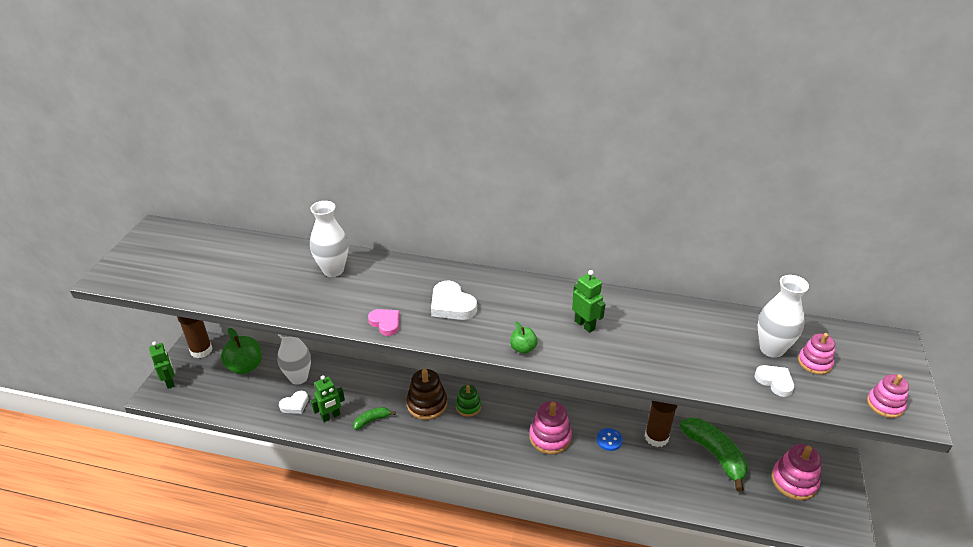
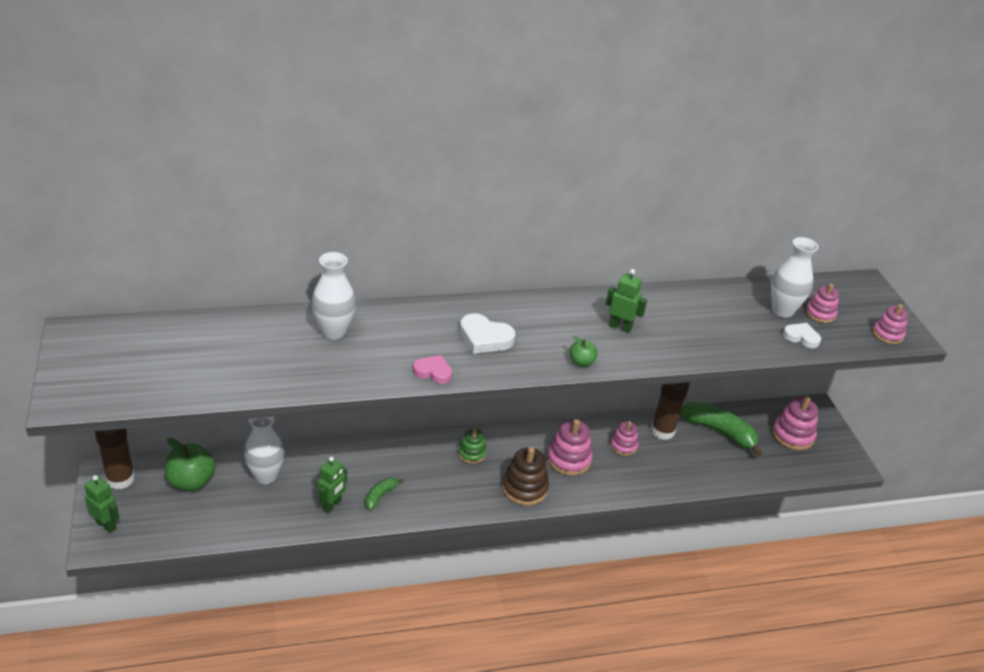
camera: 30 degrees left, 0 degrees up
white heart [279,391,309,414] -> none
brown stacking toy [407,369,447,420] -> brown stacking toy moved to [502,447,549,506]
blue button [597,428,623,451] -> pink stacking toy [610,421,638,456]

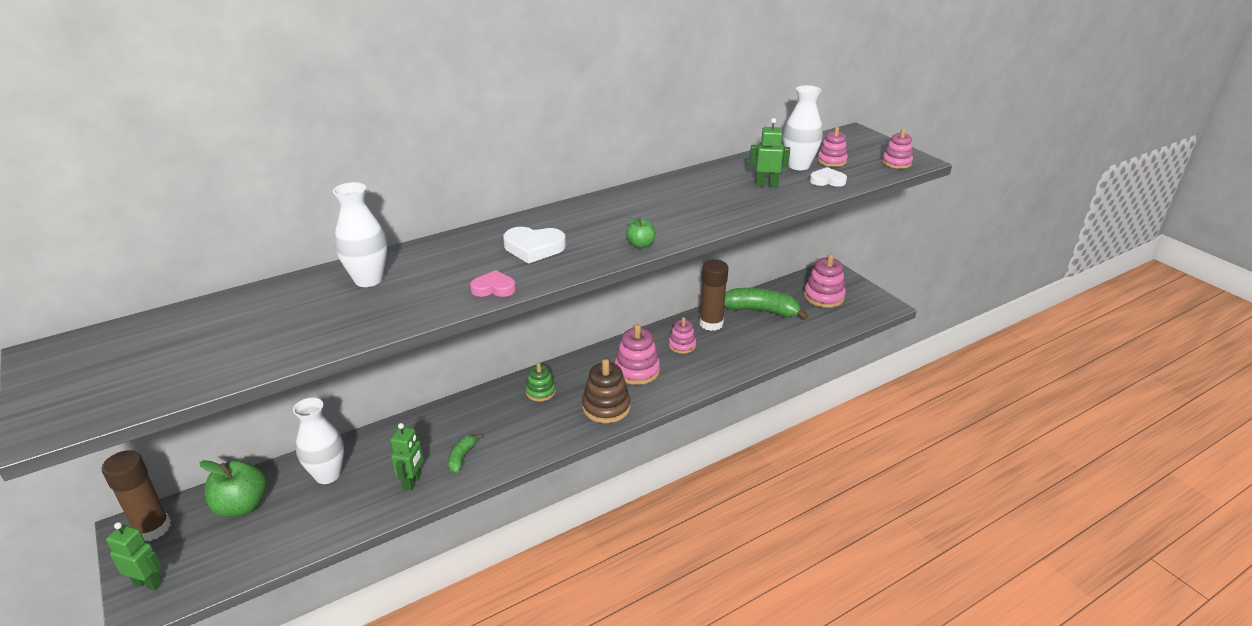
camera: 15 degrees left, 5 degrees down
green robot [606,269,647,333] -> green robot moved to [749,118,790,187]

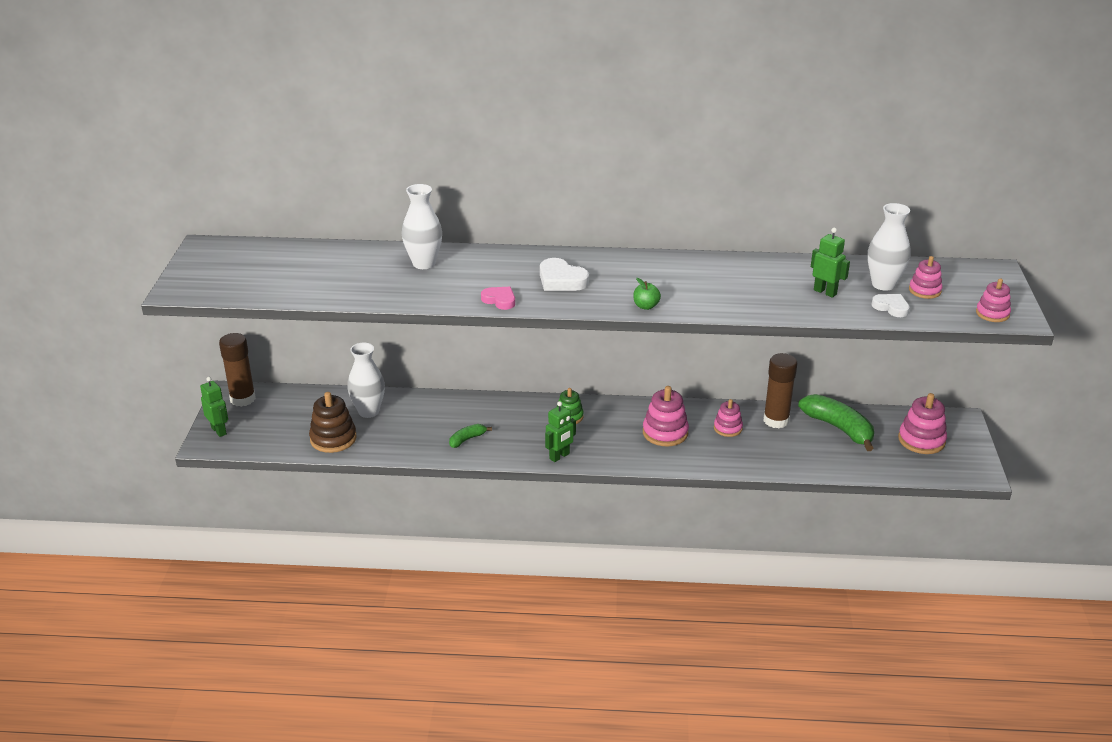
camera: 35 degrees right, 0 degrees up
green apple [199,460,267,517] -> none
green robot [390,423,424,491] -> green robot moved to [545,401,576,462]
brown stacking toy [582,359,631,423] -> brown stacking toy moved to [309,392,357,453]

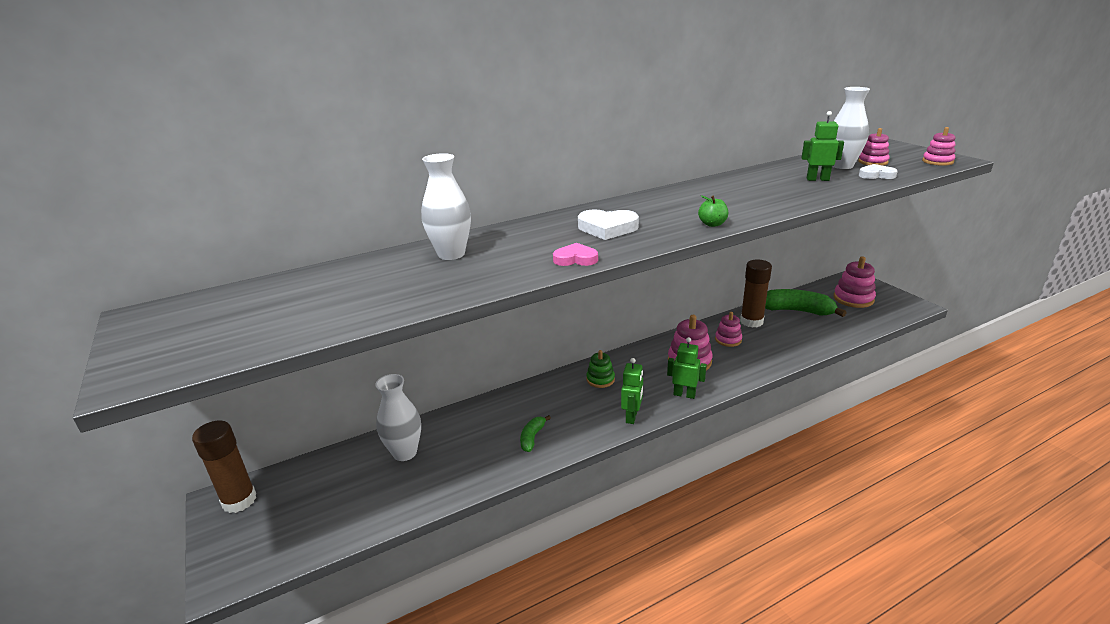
camera: 30 degrees left, 5 degrees down
green robot [200,377,228,437] -> green robot moved to [667,337,707,399]
brown stacking toy [309,392,357,453] -> none

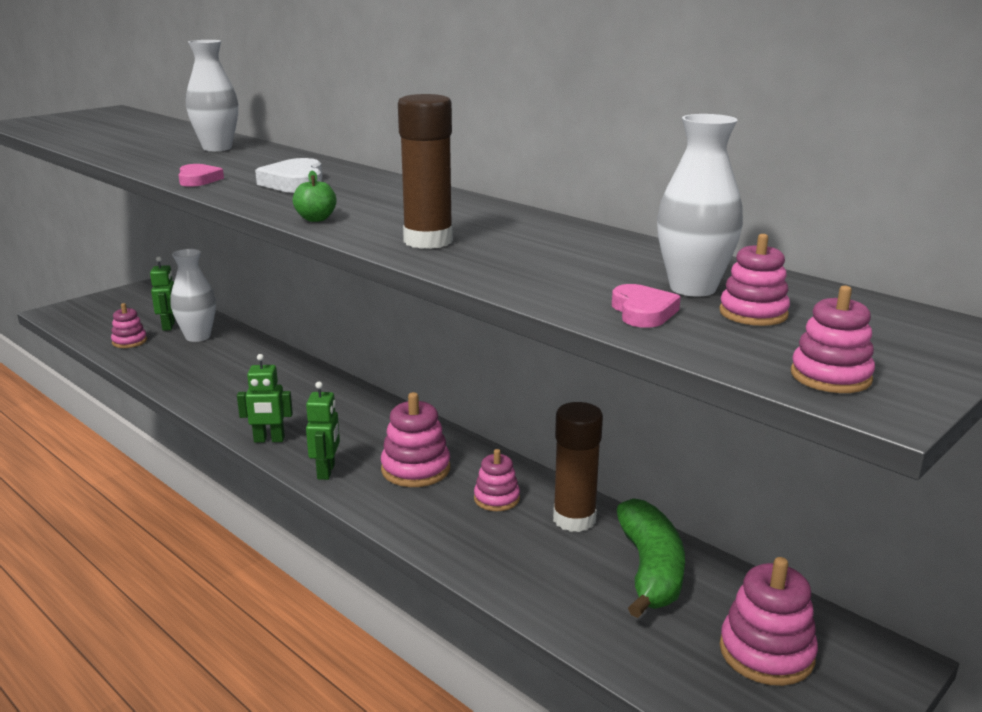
camera: 70 degrees right, 5 degrees down
brown glue stick [192,421,256,513] -> brown glue stick moved to [398,94,453,249]
green banana [520,415,551,452] -> none
green stacking toy [586,350,615,388] -> none
green robot [802,111,844,181] -> green robot moved to [150,256,175,331]
white heart [859,164,898,179] -> pink heart [612,284,681,328]
none -> pink stacking toy [111,303,147,348]

